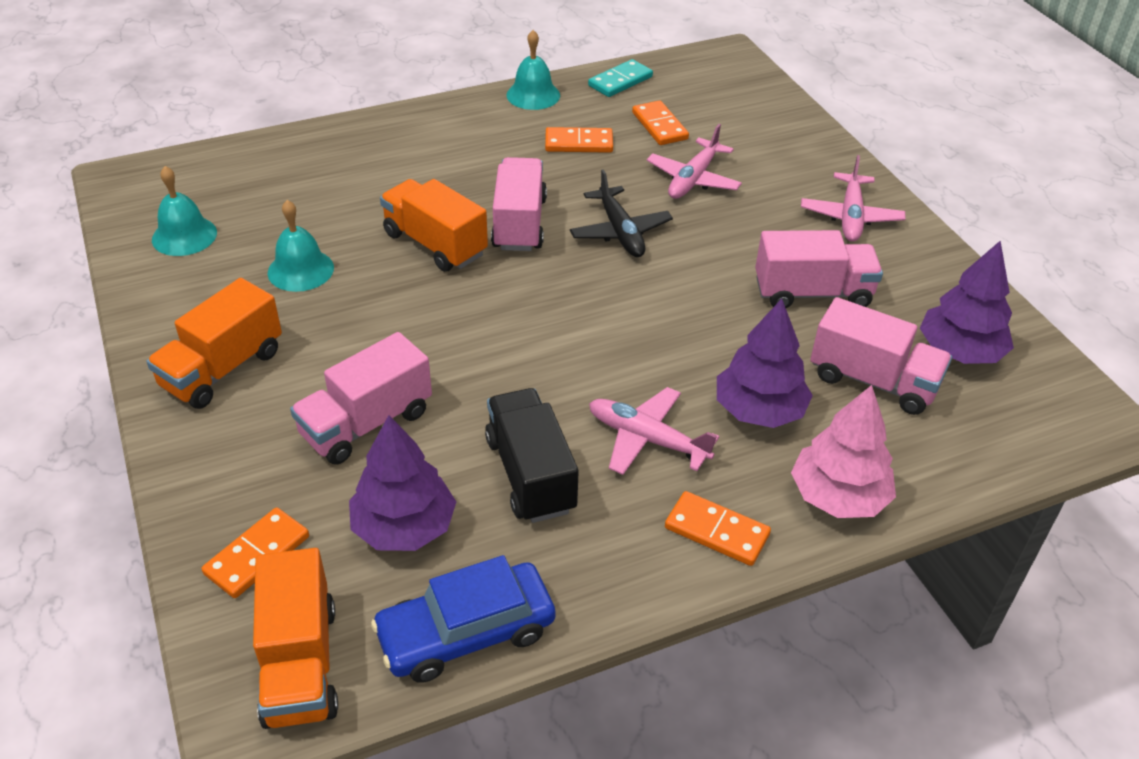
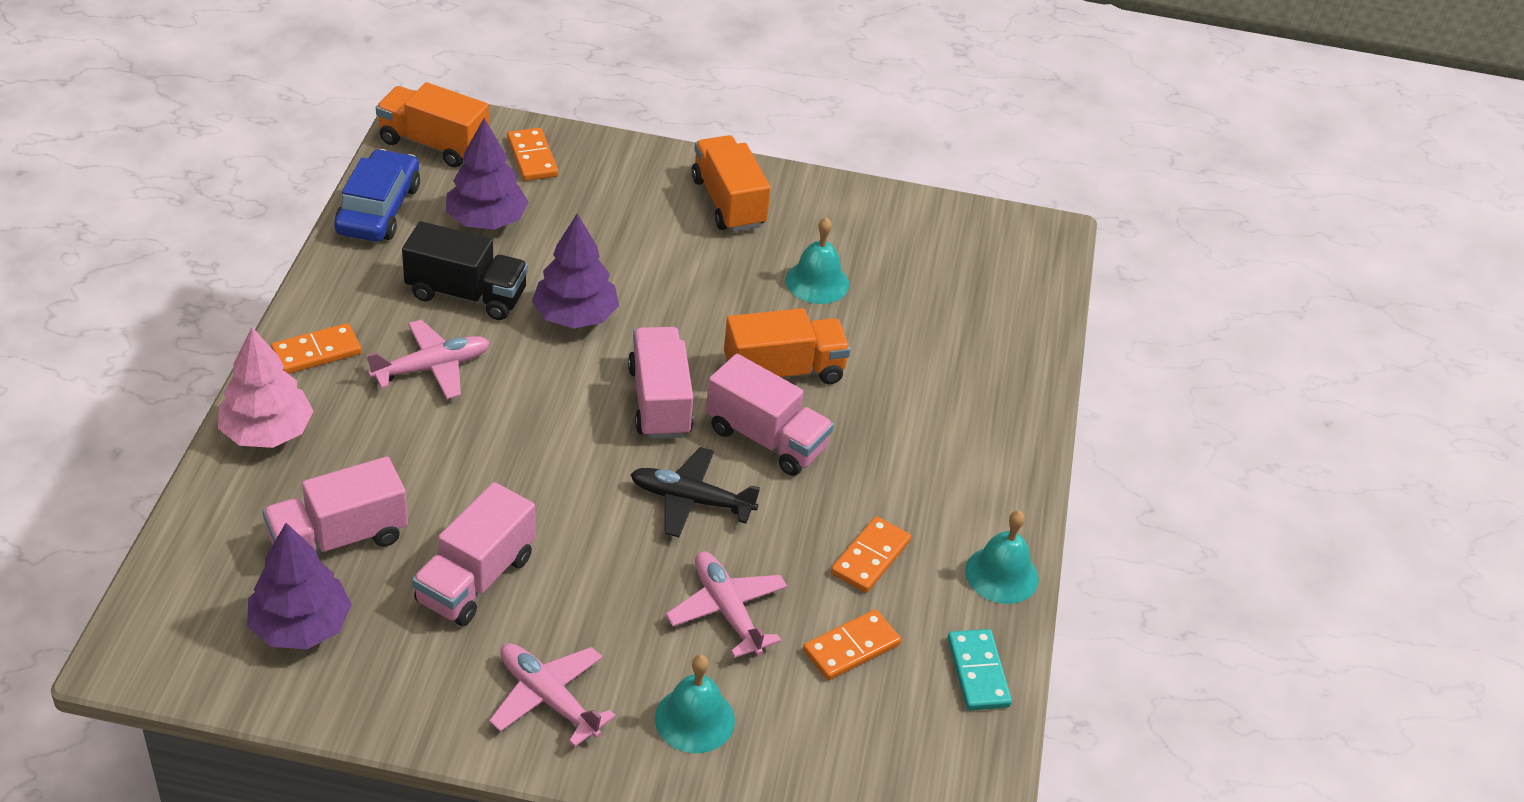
camera: 120 degrees right, 0 degrees up
turquoise bell [152,166,217,256] -> turquoise bell moved to [655,655,735,753]
pink truck [290,332,432,465] -> pink truck moved to [628,327,693,439]
orange domino [632,100,689,145] -> orange domino turned 45 degrees counterclockwise [803,609,901,680]
purple tree [717,299,813,428] -> purple tree moved to [532,213,619,329]

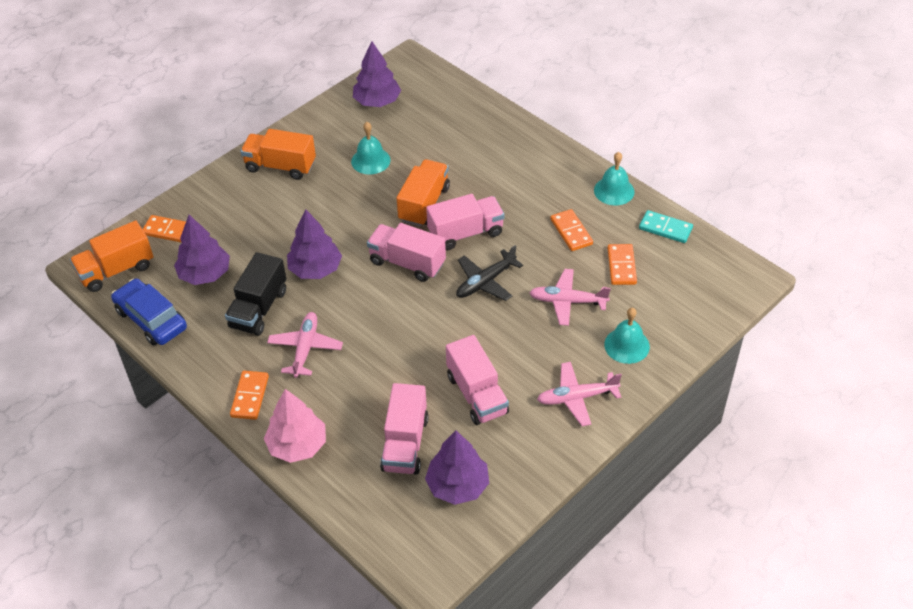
camera: 50 degrees left, 5 degrees up
black truck [402,221,528,320] -> black truck turned 150 degrees clockwise [225,252,286,336]
none -> purple tree [353,41,401,107]

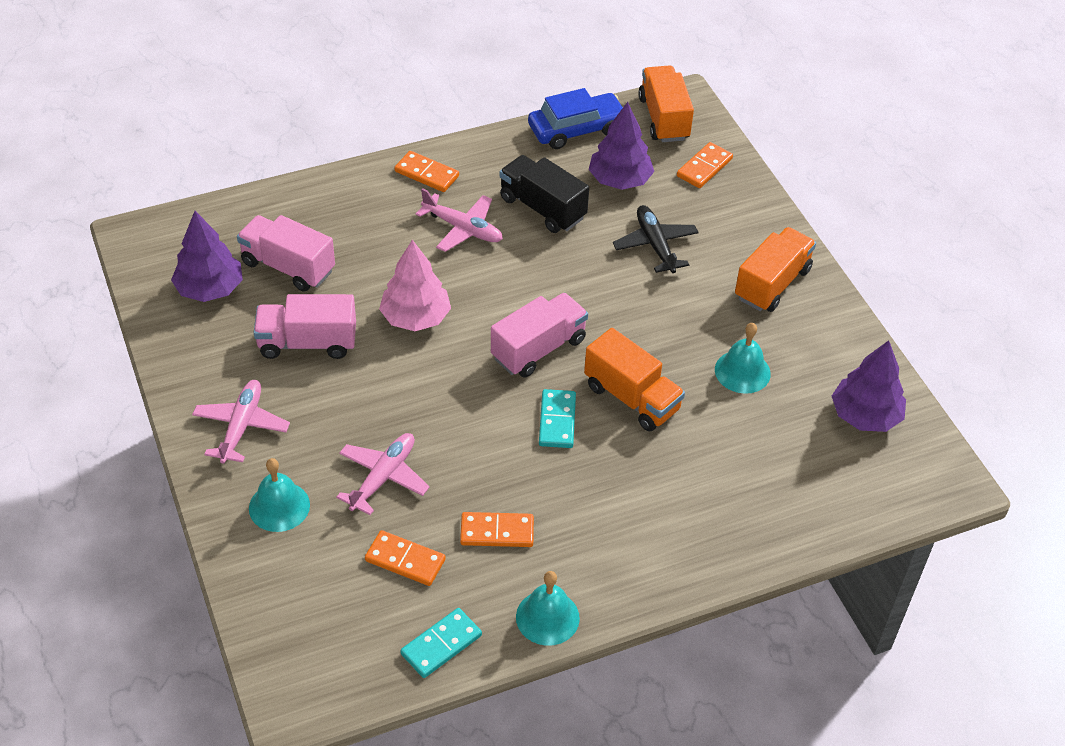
camera: 110 degrees right, 0 degrees up
pink tree [264,389,326,463] -> pink tree moved to [379,240,451,331]
purple tree [287,210,342,279] -> none
pink truck [426,194,505,250] -> turquoise domino [539,389,576,448]
black plane [456,245,523,301] -> black plane moved to [613,205,699,273]

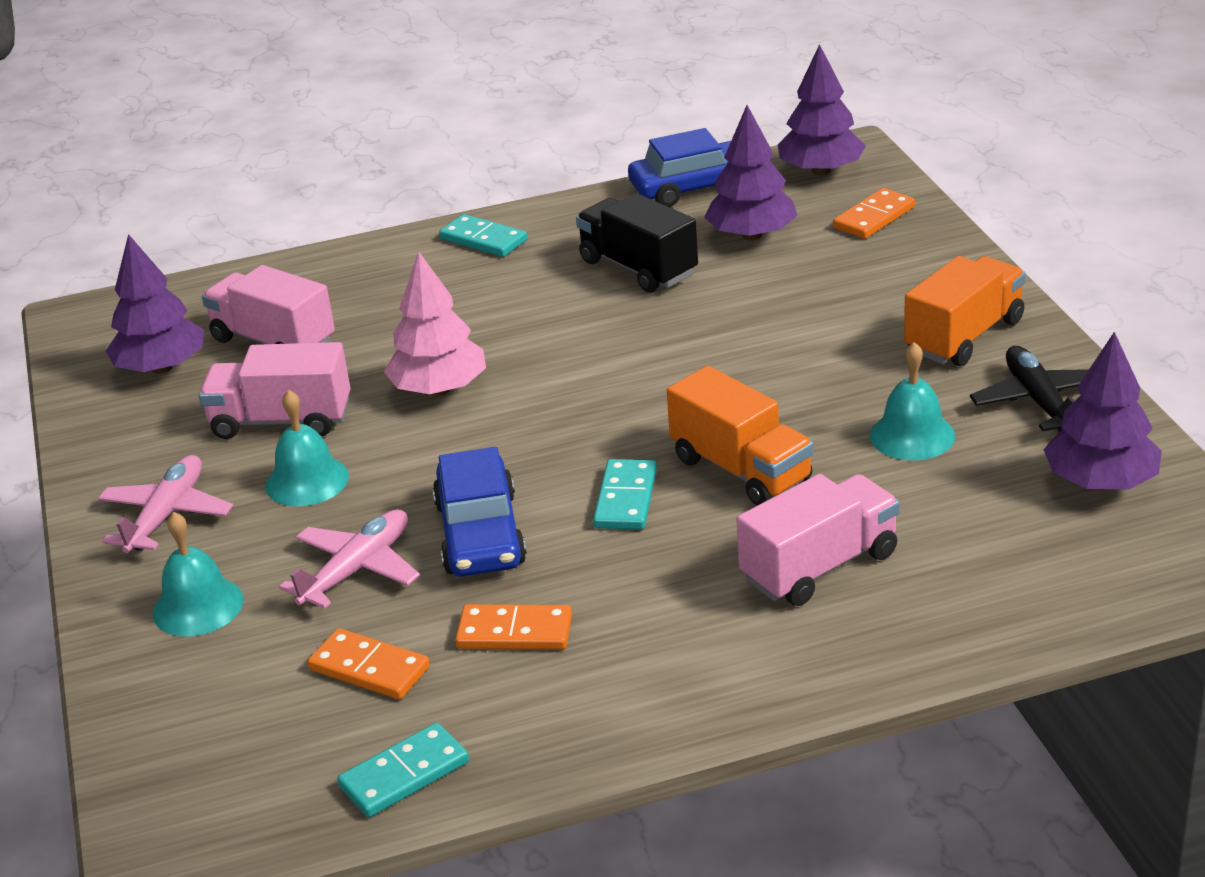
camera: 10 degrees right, 15 degrees down
orange domino [394,151,459,192] -> turquoise domino [439,214,527,257]
pink plane [416,188,503,252] -> none
pink truck [491,293,588,378] -> pink truck moved to [736,474,900,606]
turquoise bell [516,571,580,646] -> turquoise bell moved to [266,390,349,506]
black plane [613,205,699,273] -> black plane moved to [970,346,1089,432]
orange truck [638,65,694,142] -> purple tree [778,44,866,176]
none -> blue car [432,447,527,577]

